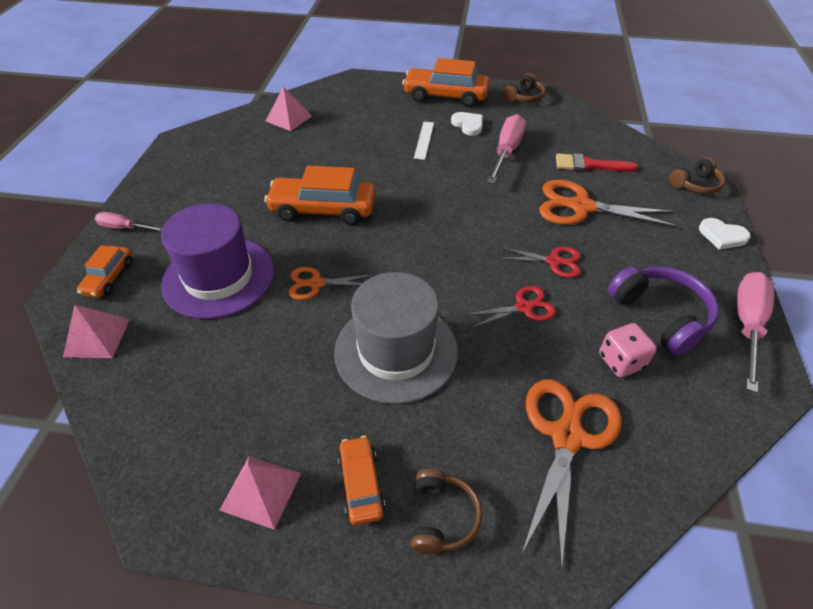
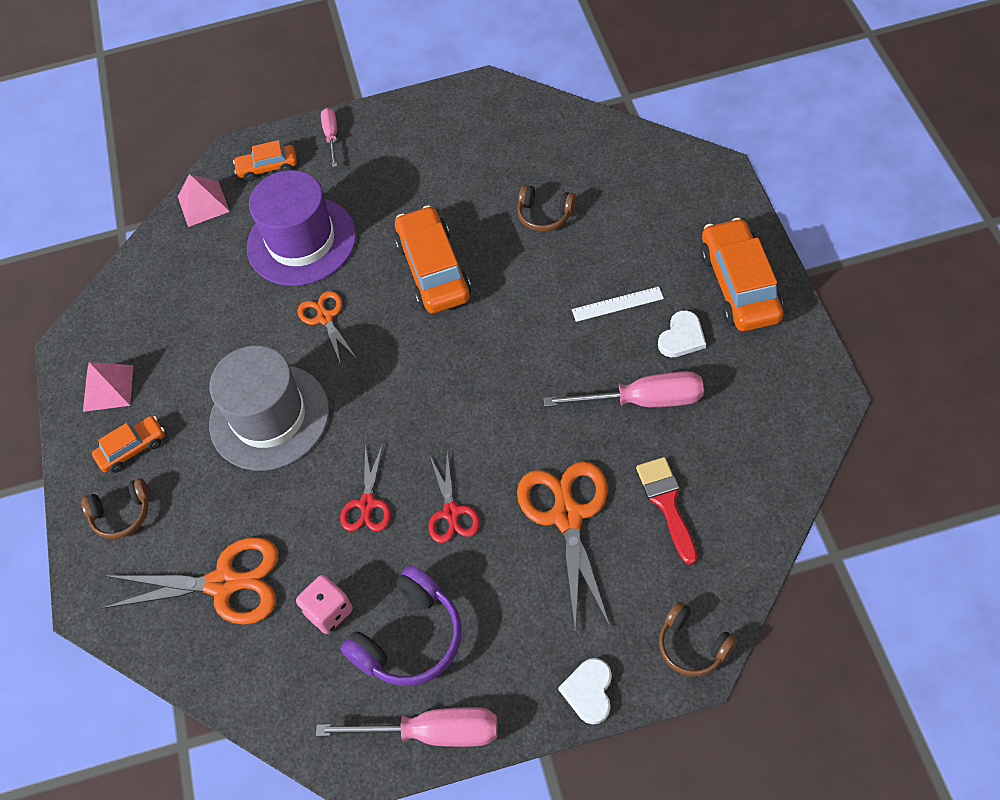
camera: 75 degrees right, 10 degrees up
pink pyramid [266,86,312,131] -> none
red scissors [465,286,556,328] -> red scissors turned 45 degrees clockwise [340,444,391,531]
brown headphones [503,73,546,102] -> brown headphones moved to [517,185,576,232]

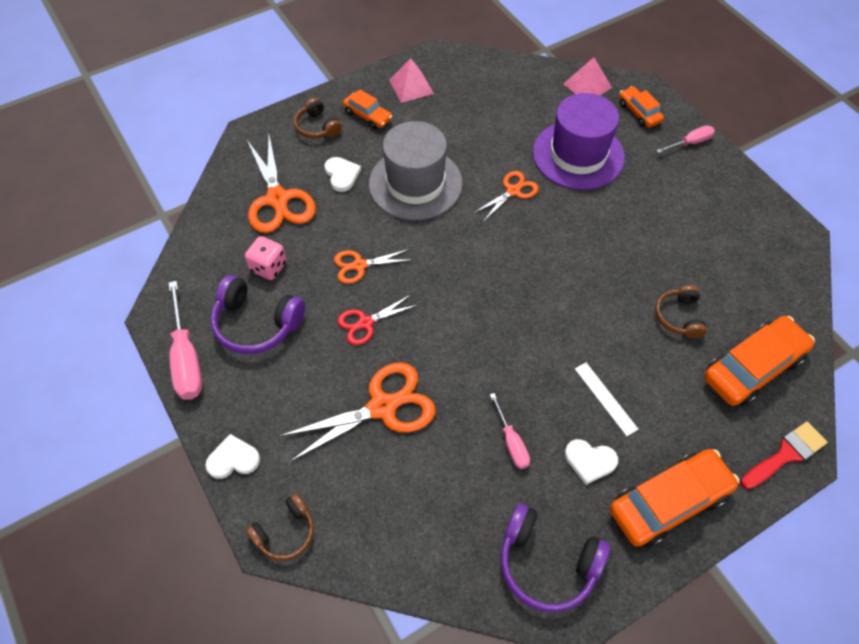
camera: 65 degrees right, 0 degrees up
red scissors [340,444,391,531] -> orange scissors [334,249,411,284]
orange car [395,205,471,314] -> orange car moved to [704,316,815,406]
pink screwdriver [544,371,704,407] -> pink screwdriver [490,393,530,469], size x0.58
red brush [636,457,697,565] -> red brush moved to [741,422,827,489]
brown headphones [659,601,737,677] -> brown headphones turned 150 degrees counterclockwise [246,493,314,561]
none -> white heart [324,157,361,192]
none -> purple headphones [501,504,610,613]

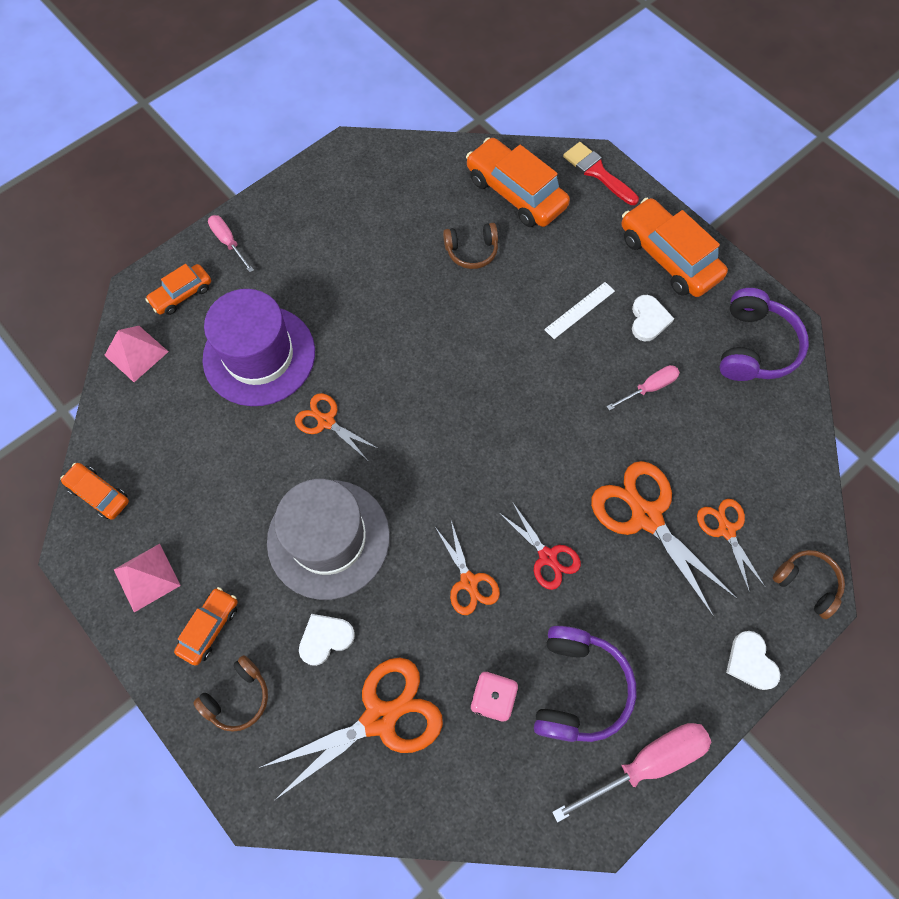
camera: 100 degrees left, 10 degrees up
none -> orange car [61,463,129,520]
none -> orange scissors [697,499,766,594]

